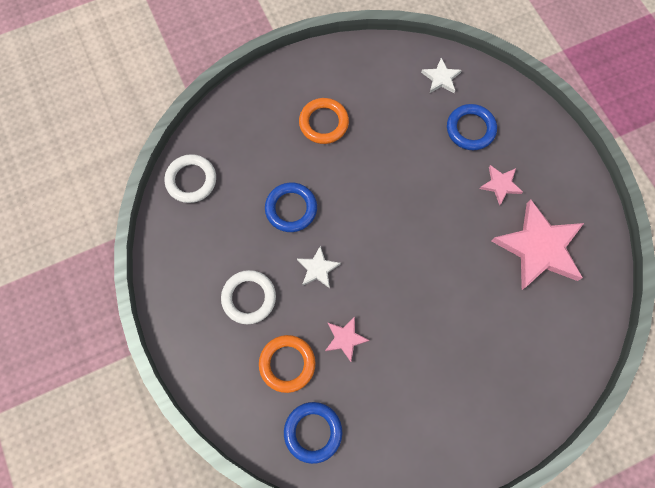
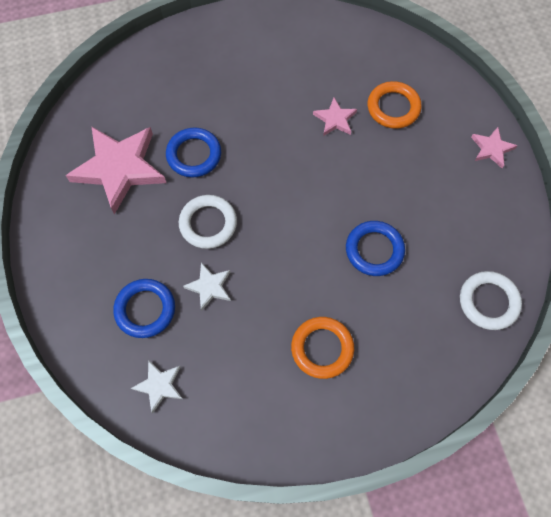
camera: 170 degrees left, 5 degrees down
white ring [221,270,276,324] -> white ring moved to [179,195,237,249]
blue ring [284,402,342,464] -> blue ring moved to [166,128,221,177]
white star [297,245,341,288] -> white star moved to [183,263,231,311]
pink star [480,165,523,205] -> pink star moved to [471,127,518,168]

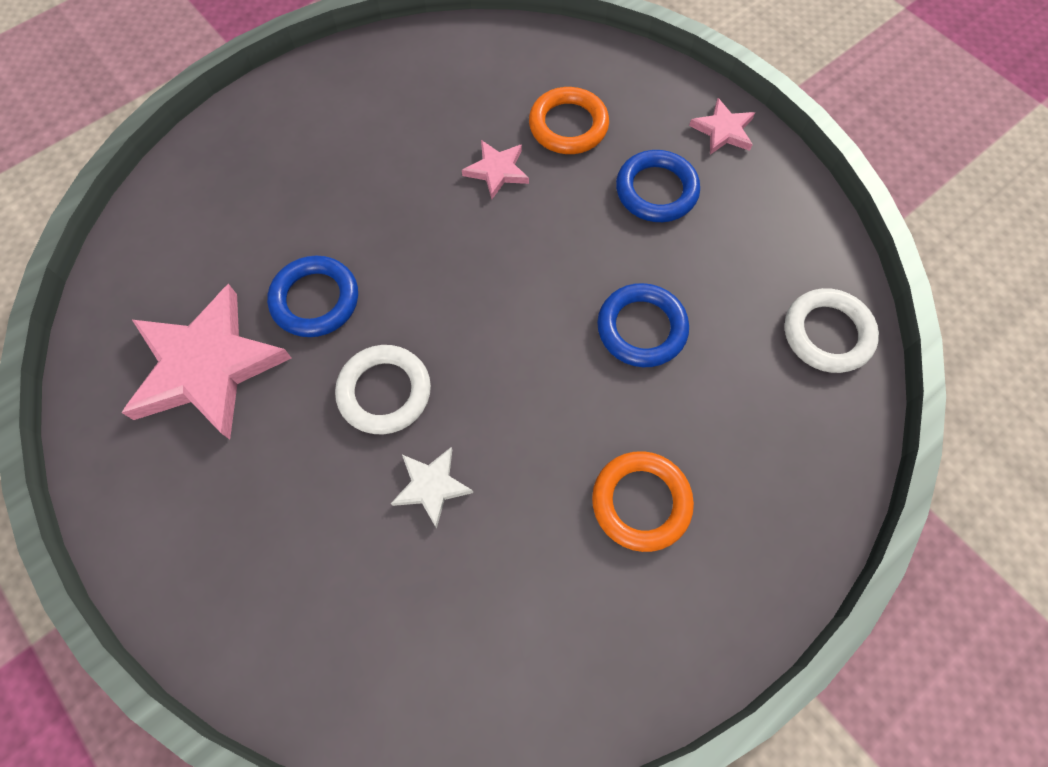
camera: 25 degrees left, 0 degrees up
blue ring [113,279,175,338] -> blue ring moved to [616,150,700,222]
white star [131,360,182,413] -> none

